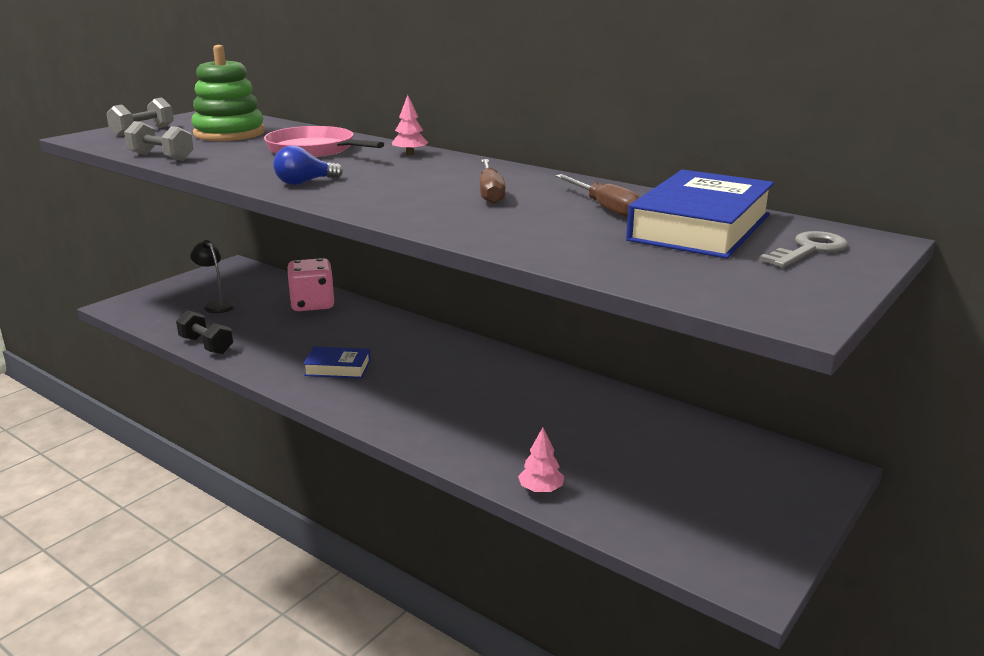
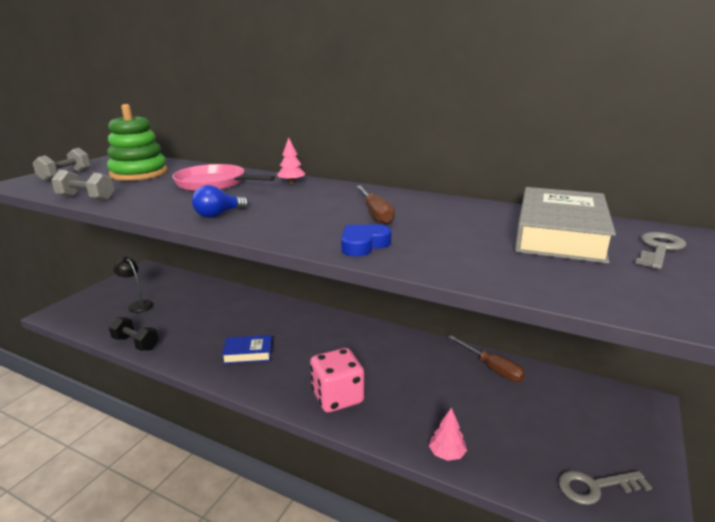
camera: 10 degrees left, 0 degrees up
pink dice [287,258,334,311] -> pink dice moved to [310,348,364,413]
brown screwdriver [555,174,641,218] -> brown screwdriver moved to [447,335,525,382]
blue book [626,169,774,259] -> grey book [515,187,616,264]
none -> blue heart [341,224,391,257]
none -> grey key [558,470,652,505]

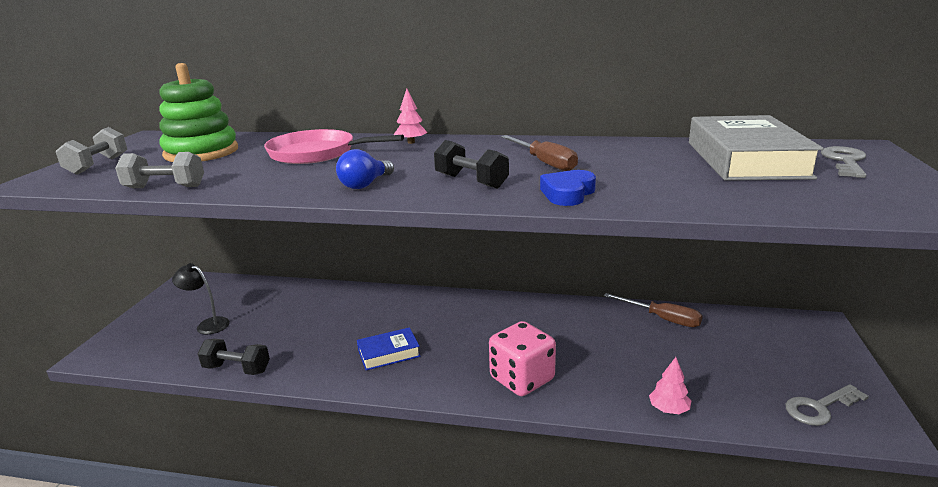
camera: 15 degrees left, 0 degrees up
none -> black dumbbell [434,140,509,189]

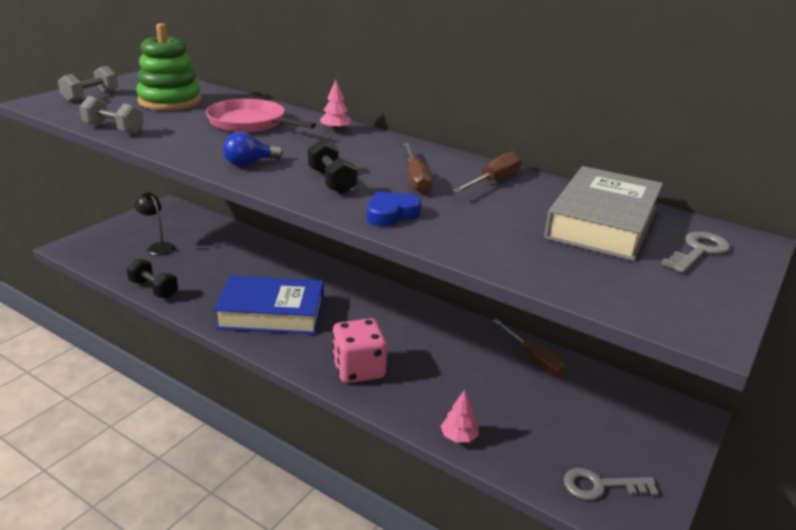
camera: 20 degrees right, 5 degrees up
blue book [357,327,421,370] -> blue book [214,276,324,334], size x1.94
none -> brown screwdriver [452,151,522,193]

